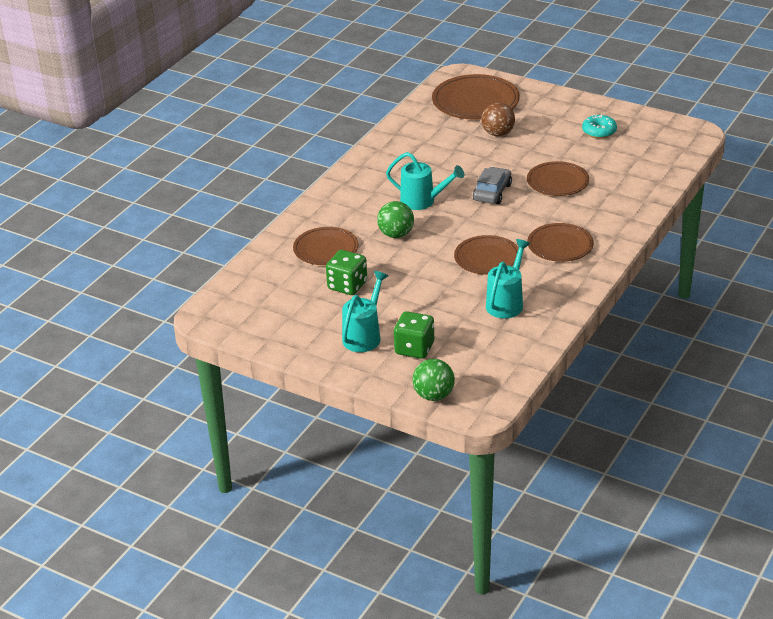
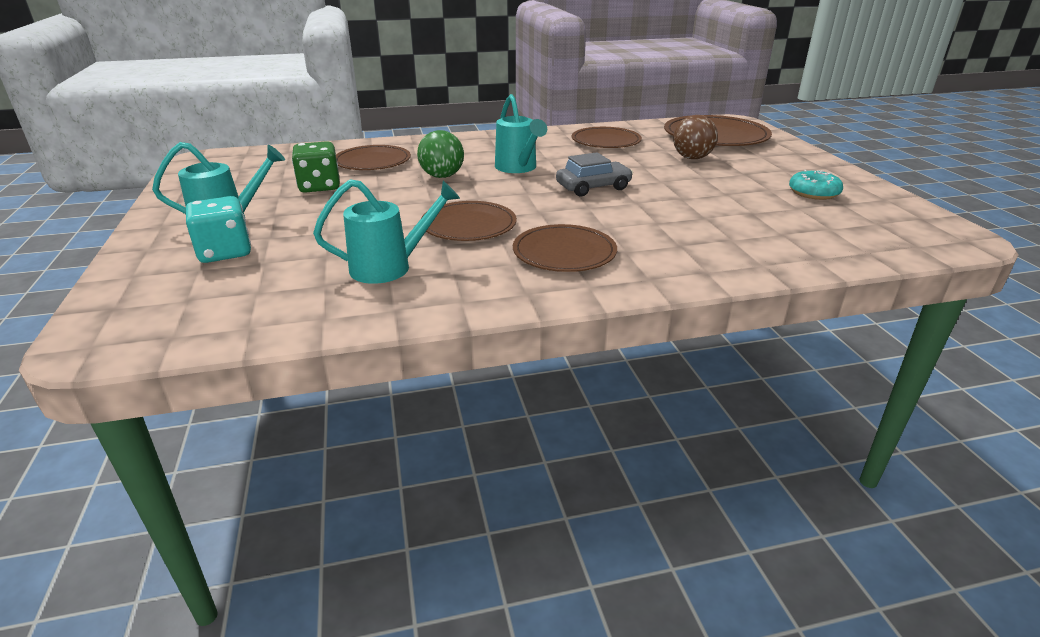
camera: 45 degrees right, 5 degrees down
green dice [394,311,434,359] -> turquoise dice [186,196,251,263]
green ball [412,359,455,401] -> none
brown plate [527,161,589,196] -> brown plate moved to [572,127,642,148]

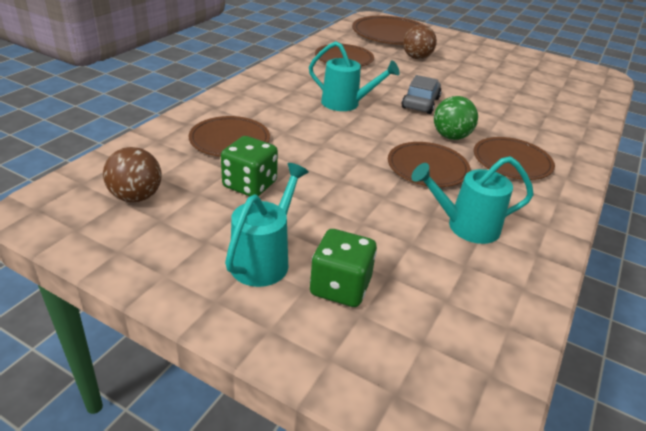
camera: 50 degrees left, 5 degrees up
turquoise dice [186,196,251,263] -> green dice [310,229,377,307]
turquoise watering can [313,179,460,284] -> turquoise watering can turned 120 degrees counterclockwise [411,156,534,244]
green ball [417,130,464,178] -> green ball moved to [434,96,478,140]
turquoise donut [789,170,843,200] -> none
none -> brown ball [103,147,161,202]

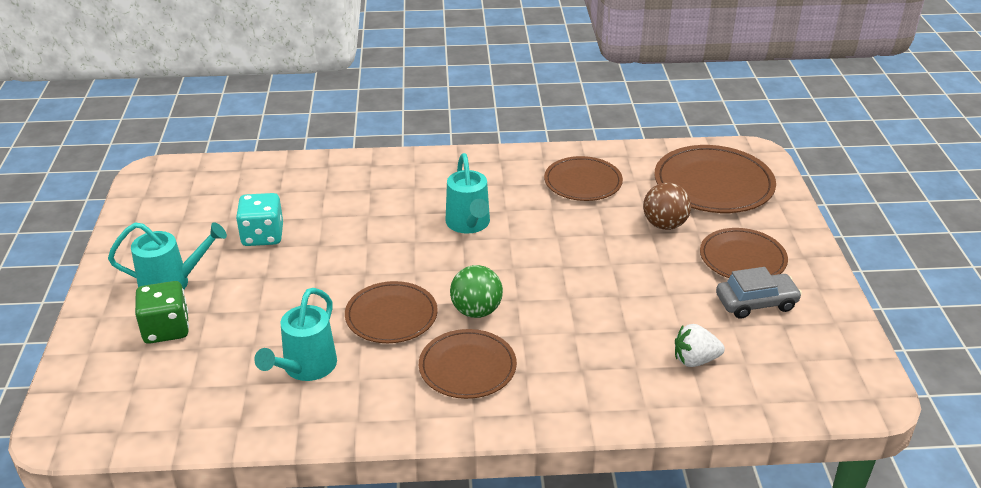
camera: 60 degrees right, 0 degrees up
brown ball [103,147,161,202] -> none
brown plate [188,116,270,157] -> brown plate moved to [700,228,788,278]
green dice [221,136,278,196] -> turquoise dice [236,193,283,246]
grey car [401,75,442,114] -> grey car moved to [716,267,802,319]
turquoise watering can [411,156,534,244] -> turquoise watering can turned 120 degrees counterclockwise [254,288,337,381]
none -> white strawberry [675,324,725,367]

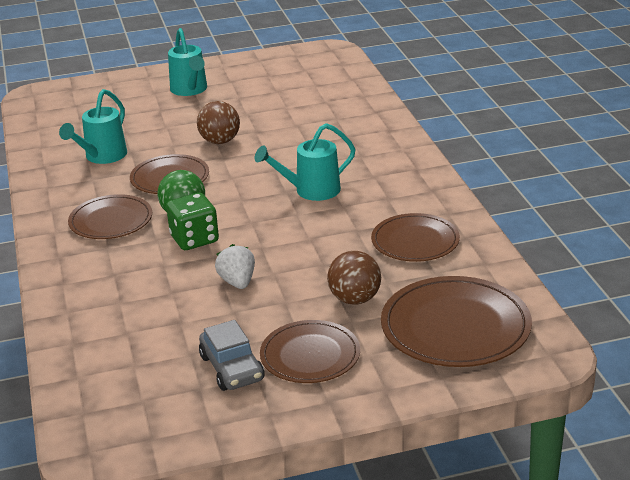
camera: 80 degrees right, 5 degrees down
green dice [135,281,189,344] -> green dice moved to [166,193,219,250]
turquoise dice [236,193,283,246] -> none
turquoise watering can [254,288,337,381] -> turquoise watering can turned 75 degrees counterclockwise [59,89,127,164]
white strawberry [675,324,725,367] -> white strawberry moved to [215,244,255,289]
none -> brown ball [197,101,240,144]

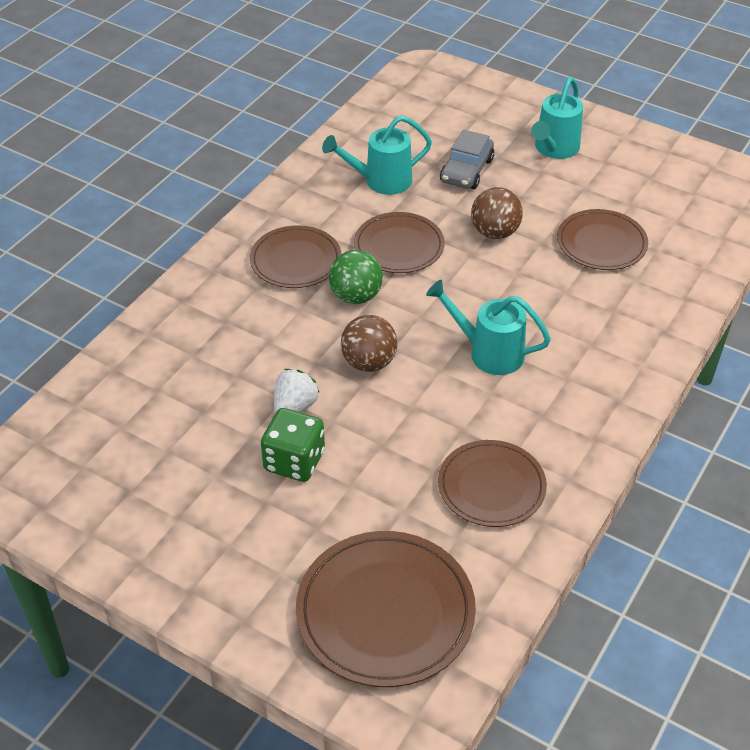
camera: 45 degrees right, 15 degrees up
green dice [166,193,219,250] -> green dice moved to [261,408,325,482]
grey car [199,320,264,391] -> grey car moved to [440,129,494,189]
brown plate [260,320,360,383] -> brown plate moved to [557,209,648,270]
brown ball [327,251,381,304] -> brown ball moved to [341,315,398,372]

